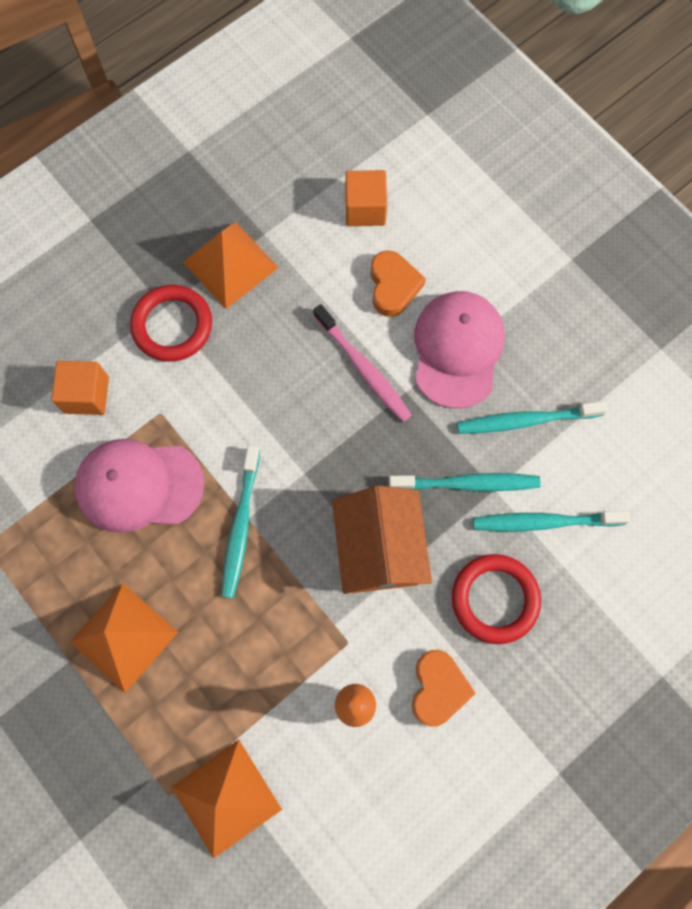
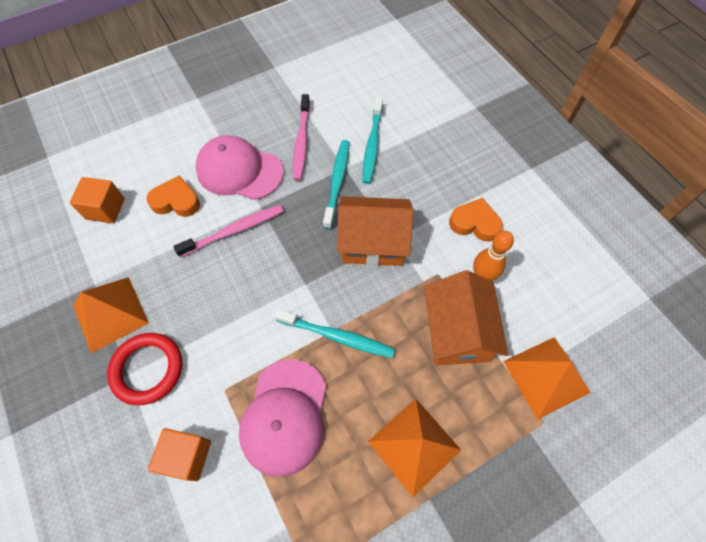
camera: 80 degrees left, 10 degrees down
red ring [452,554,541,644] -> none
turquoise toothbrush [457,401,608,434] -> pink toothbrush [293,94,310,181]
none -> orange house [424,270,508,365]

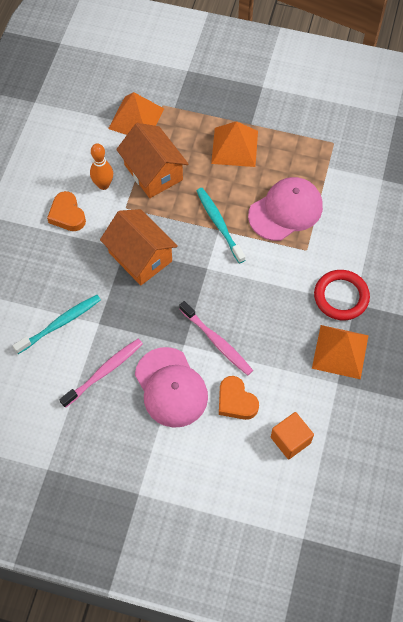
camera: 135 degrees left, 0 degrees up
orange cube [148,428,211,481] -> none
pink toothbrush [173,205,283,257] -> pink toothbrush turned 150 degrees counterclockwise [179,301,253,376]
turquoise toothbrush [323,140,350,229] -> none
orange house [424,270,508,365] -> orange house turned 75 degrees counterclockwise [116,123,188,198]

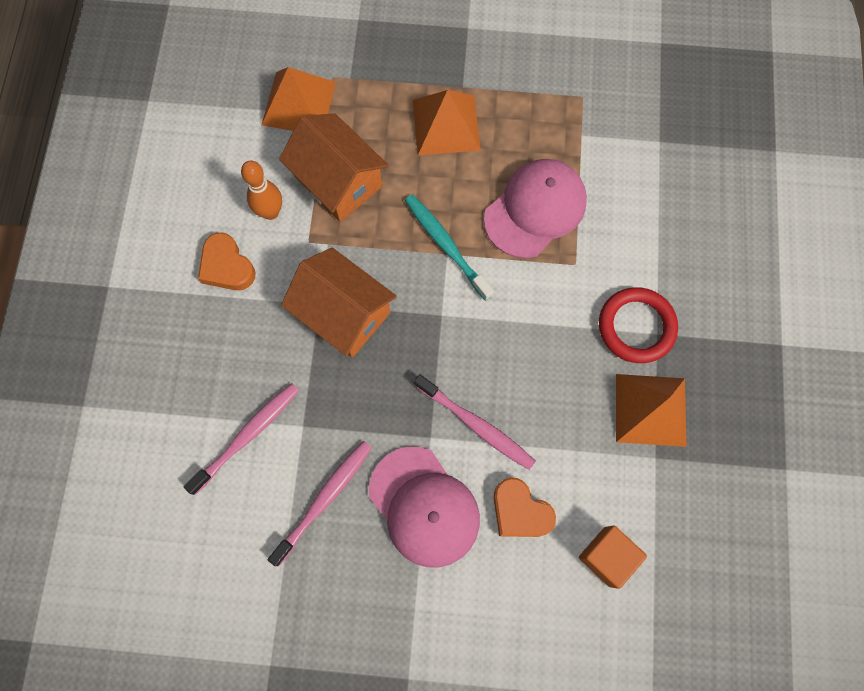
camera: 10 degrees left, 10 degrees up
turquoise toothbrush [13,295,101,354] -> pink toothbrush [184,383,299,495]

